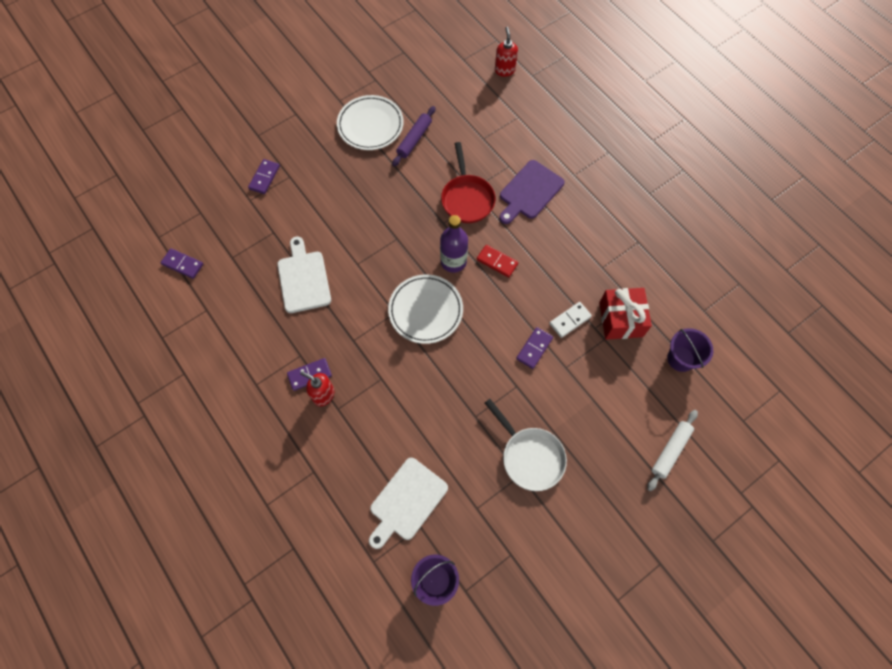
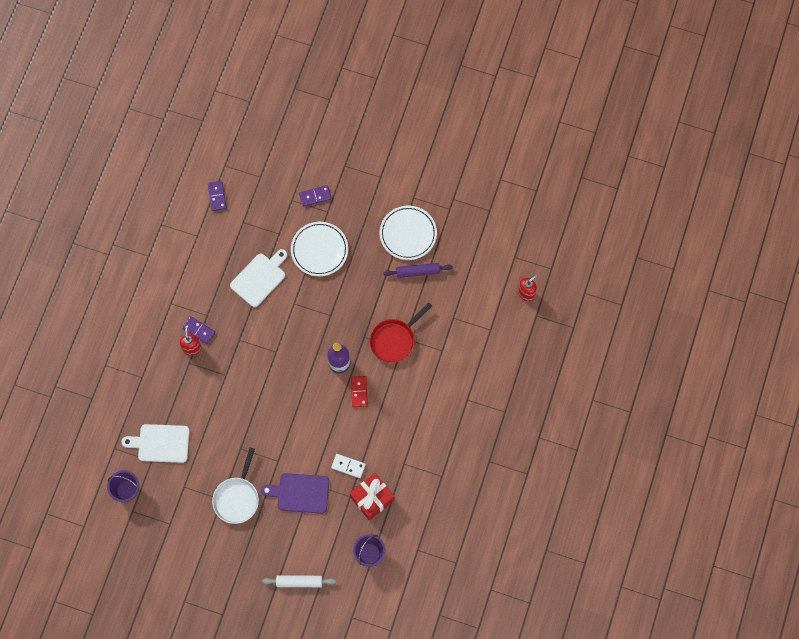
camera: 55 degrees right, 5 degrees up
white plate [388,274,463,344] -> white plate moved to [291,222,348,276]
purple cutting board [499,160,564,224] -> purple cutting board moved to [261,473,329,514]
purple domino [516,327,553,369] -> none

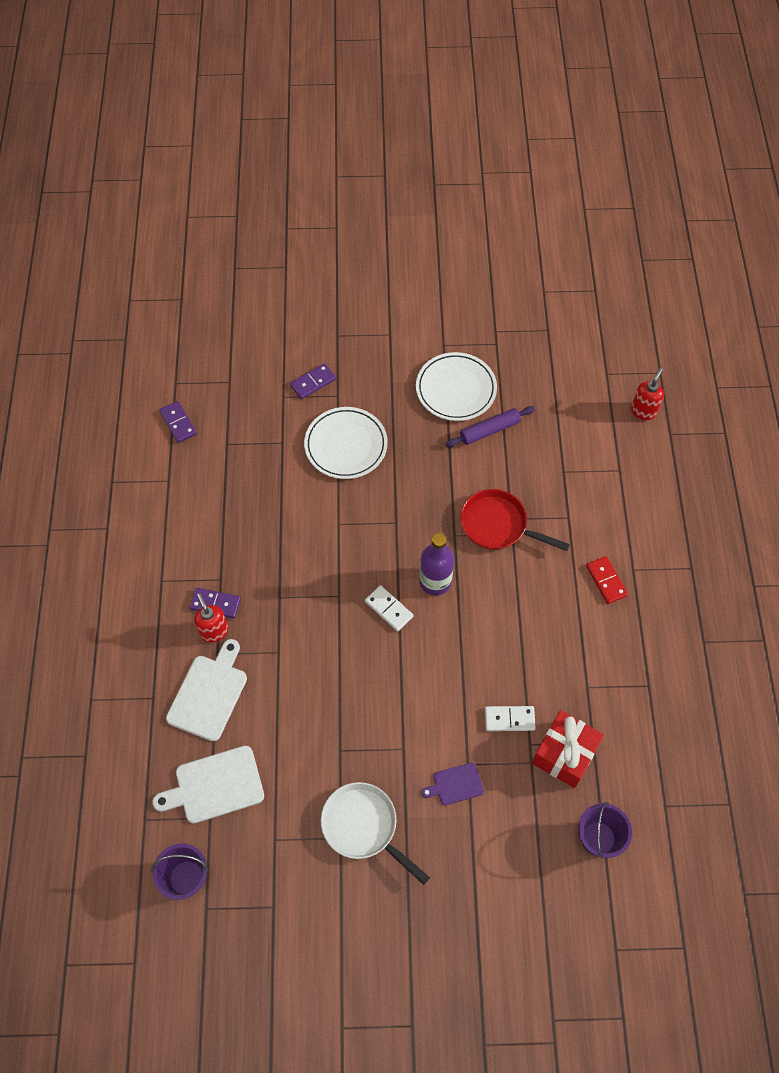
camera: 20 degrees left, 10 degrees down
white pan [212,447,259,524] -> white pan turned 135 degrees clockwise [321,782,430,885]
white cutting board [230,249,287,307] -> white cutting board moved to [166,639,247,741]
purple cutting board [261,473,329,514] -> purple cutting board [422,763,484,805], size x0.56
white rolling pin [262,575,336,587] -> none
red domino [351,376,368,407] -> red domino moved to [586,556,628,604]
red pan [370,302,432,363] -> red pan turned 90 degrees clockwise [460,489,570,551]
none -> white domino [365,585,413,631]

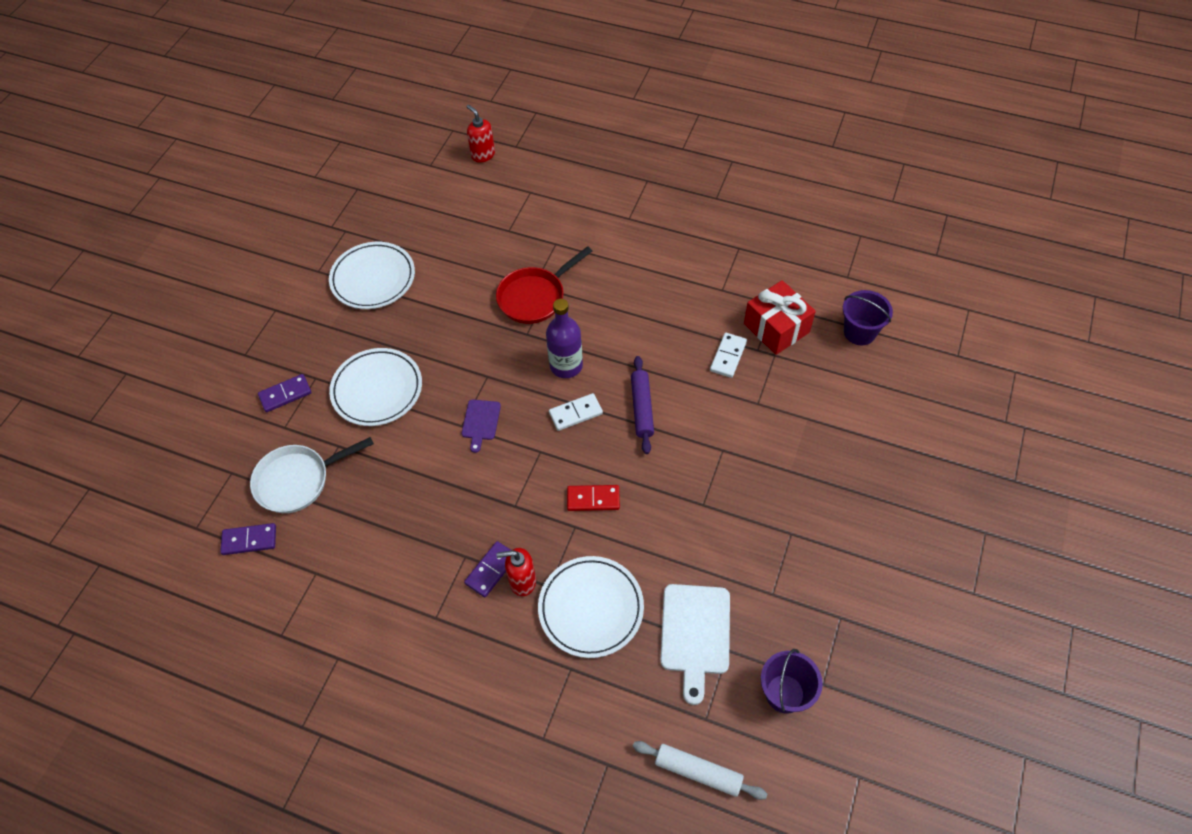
camera: 65 degrees left, 5 degrees down
white cutting board [166,639,247,741] -> white plate [538,556,644,658]
purple domino [290,363,336,399] -> purple domino turned 75 degrees clockwise [258,374,312,412]
white pan [321,782,430,885] -> white pan moved to [250,437,374,513]
purple cutting board [422,763,484,805] -> purple cutting board moved to [462,400,501,453]
purple rolling pin [445,406,535,447] -> purple rolling pin moved to [631,356,654,454]
red domino [586,556,628,604] -> red domino moved to [567,485,620,511]
none -> white rolling pin [633,741,767,800]

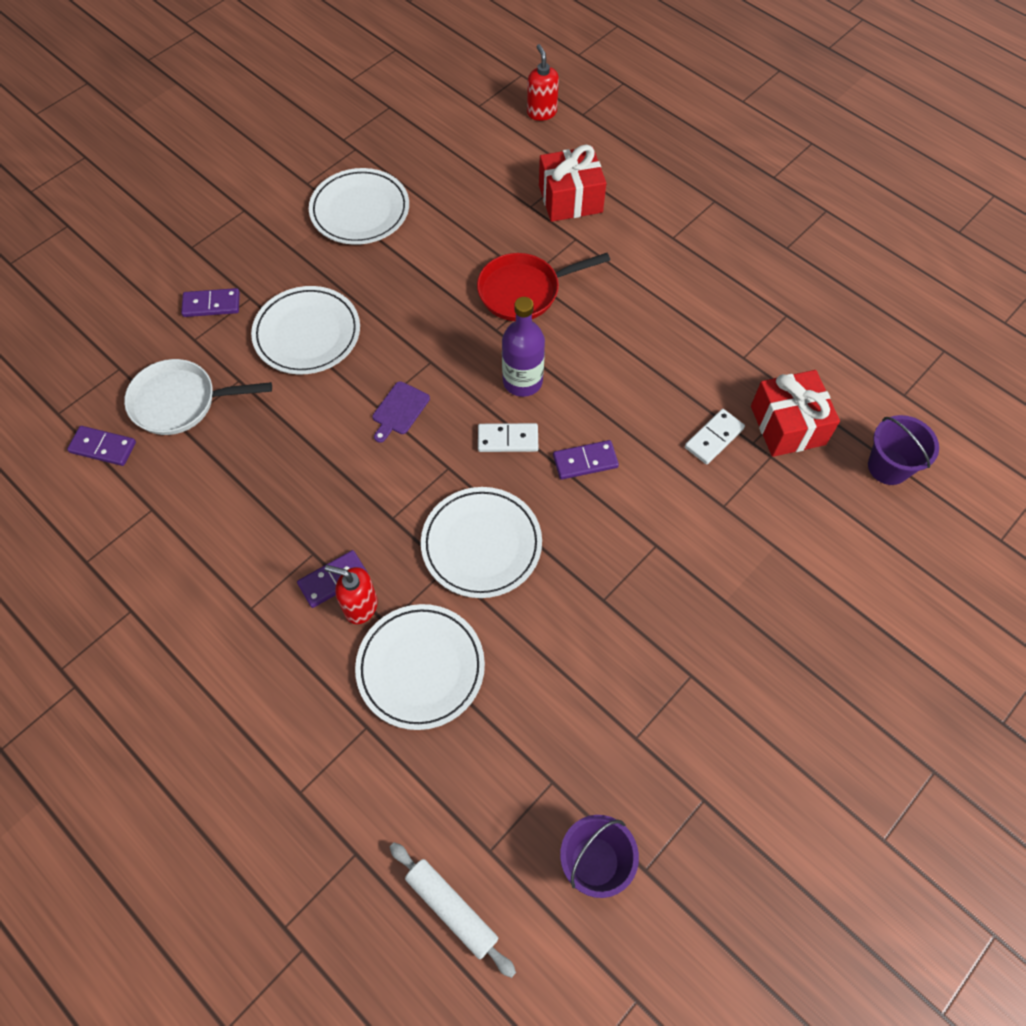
camera: 20 degrees right, 5 degrees up
red domino [567,485,620,511] -> white plate [421,487,542,598]
purple rolling pin [631,356,654,454] -> purple domino [553,440,619,480]
white cutting board [660,584,730,705] -> none
none -> red gift [539,145,606,222]

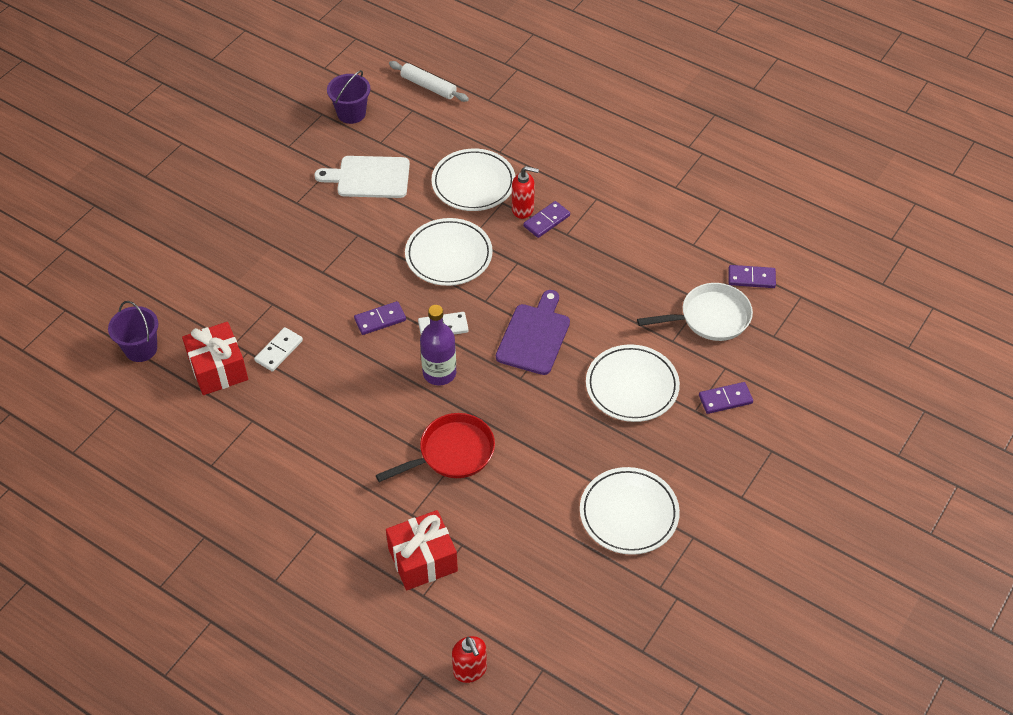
camera: 170 degrees right, 10 degrees down
purple cutting board [372,381,430,443] -> purple cutting board [496,290,570,375], size x1.78
none -> white cutting board [314,156,410,198]

